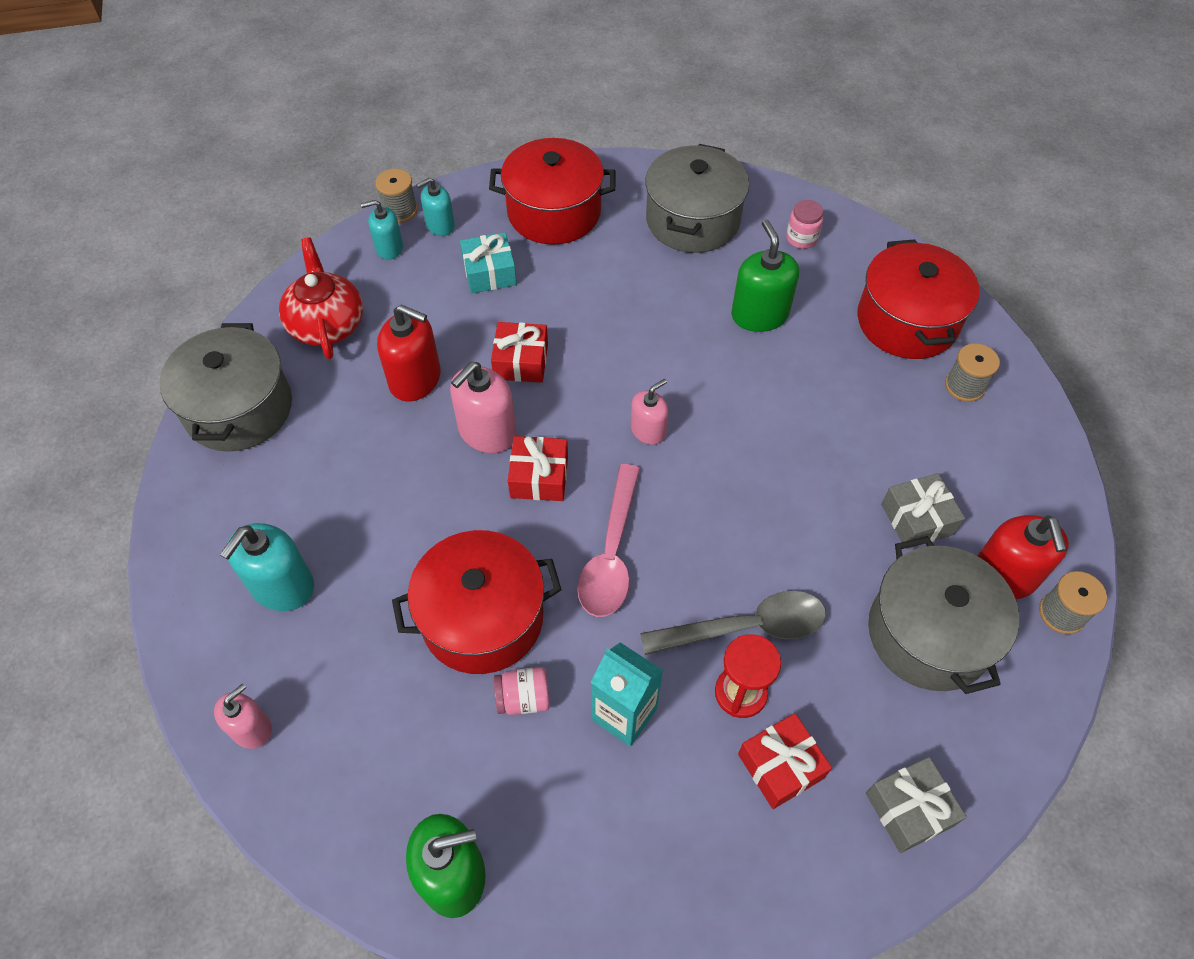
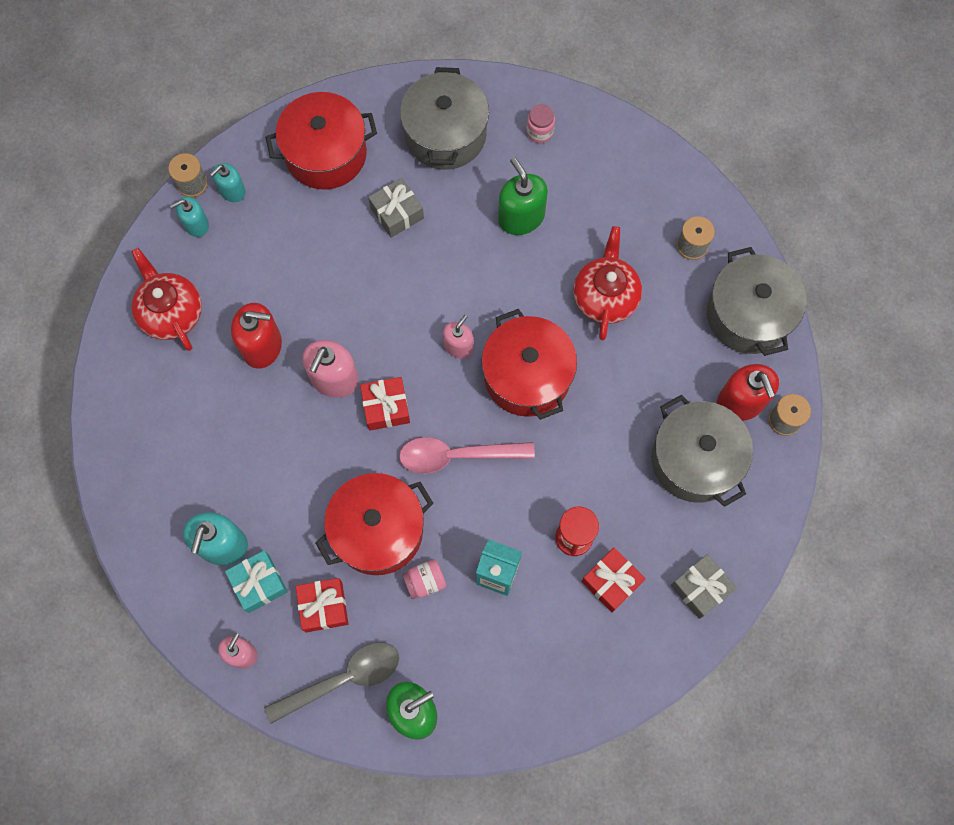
camera: 15 degrees left, 15 degrees up
grey pot [159,323,292,452] -> grey pot moved to [707,247,806,356]
turquoise gift [460,232,517,293] -> turquoise gift moved to [225,550,288,613]
red gift [491,322,548,383] -> red gift moved to [296,578,348,632]
pink spoon [577,464,640,617] -> pink spoon turned 90 degrees clockwise [399,437,535,474]
grey spoon [640,591,826,655] -> grey spoon moved to [264,642,399,724]
red pot [857,239,979,359] -> red pot moved to [482,309,577,420]
grey gift [881,473,965,549] -> grey gift moved to [368,178,424,238]
none -> red teapot [573,226,642,340]

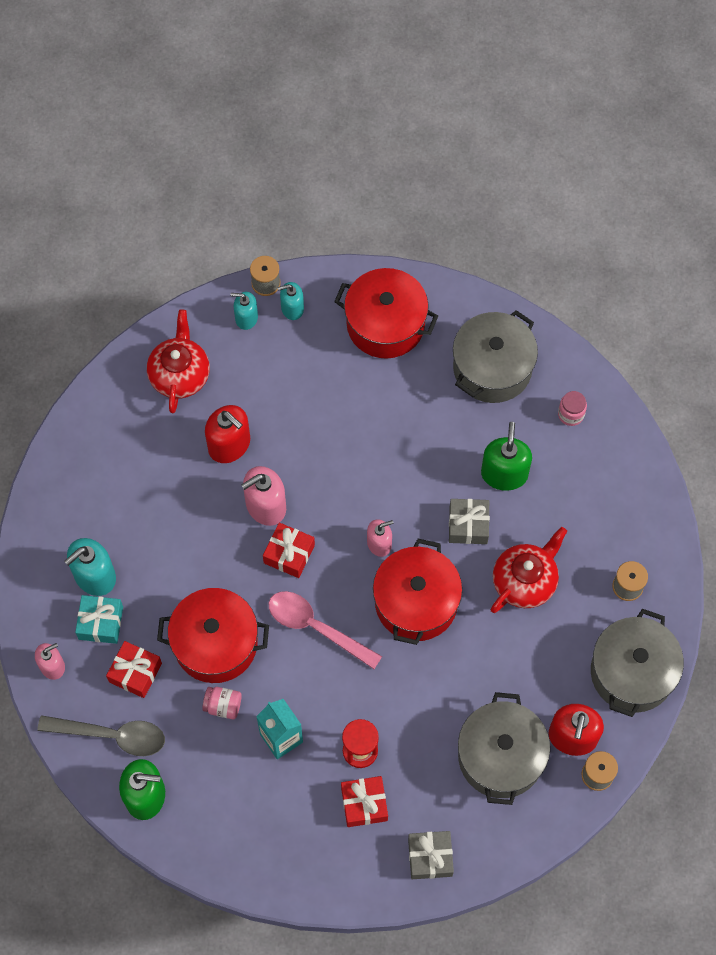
camera: 35 degrees right, 5 degrees down
grey gift [368,178,424,238] -> grey gift moved to [449,499,490,544]

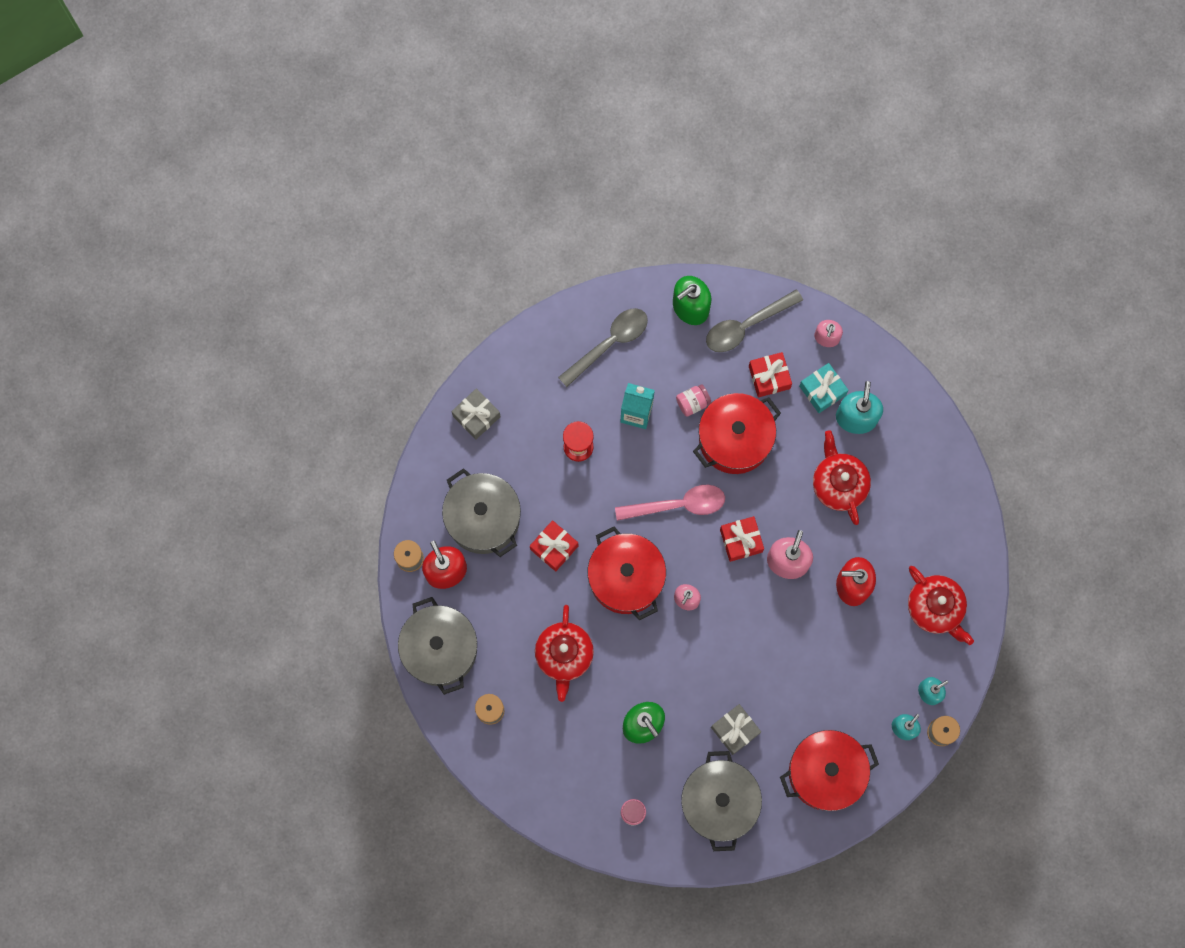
camera: 140 degrees right, 10 degrees up
red gift [341,776,388,827] -> red gift moved to [530,520,578,572]
grey gift [449,499,490,544] -> grey gift moved to [711,704,761,755]
none -> grey spoon [558,308,648,387]
none -> red teapot [813,430,871,525]

